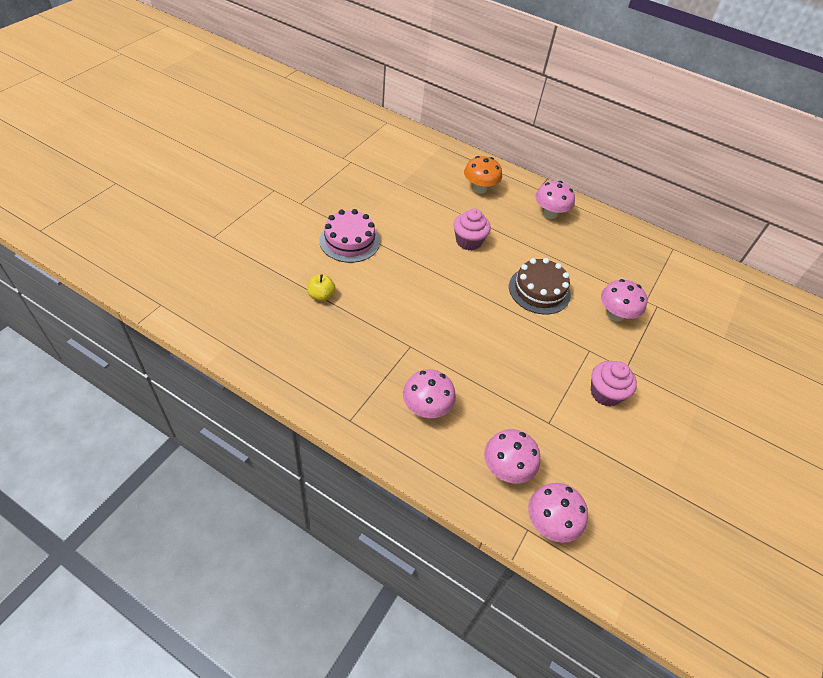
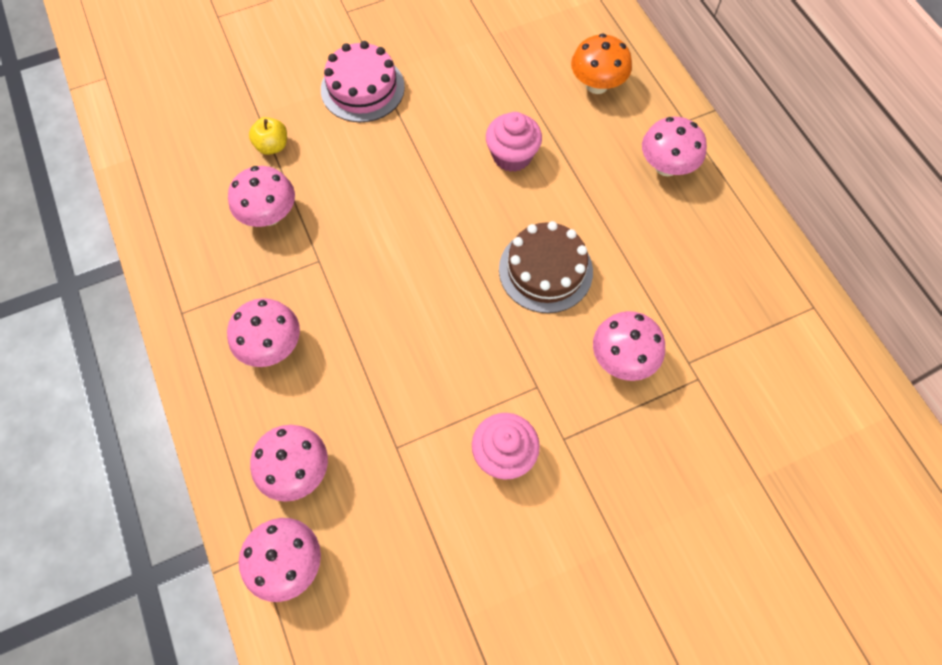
camera: 40 degrees right, 15 degrees up
none -> pink mushroom [228,166,295,227]

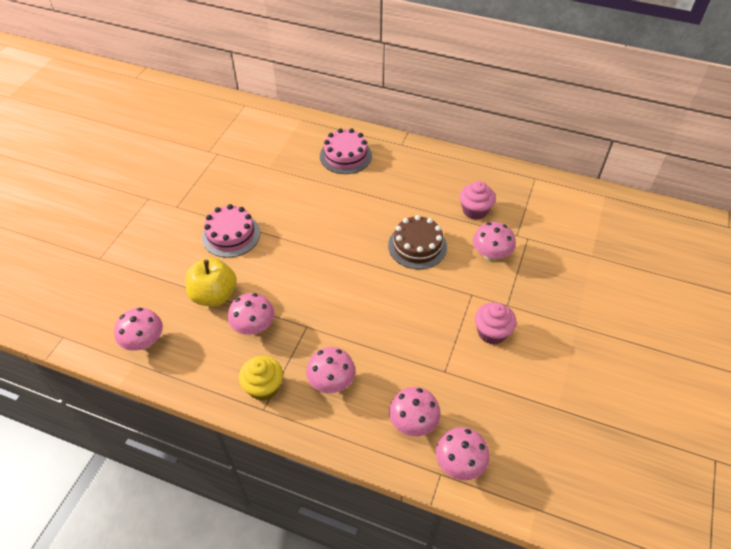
camera: 45 degrees left, 15 degrees down
yellow apple [249,117,287,155] -> yellow apple [185,258,237,306], size x1.87
pink cupcake [486,112,542,172] -> pink cupcake moved to [460,181,496,220]
orange mushroom [571,33,632,94] -> pink cake [320,128,372,174]
pink mushroom [642,117,707,176] -> pink mushroom moved to [114,308,163,351]
none -> yellow cupcake [239,356,283,401]

